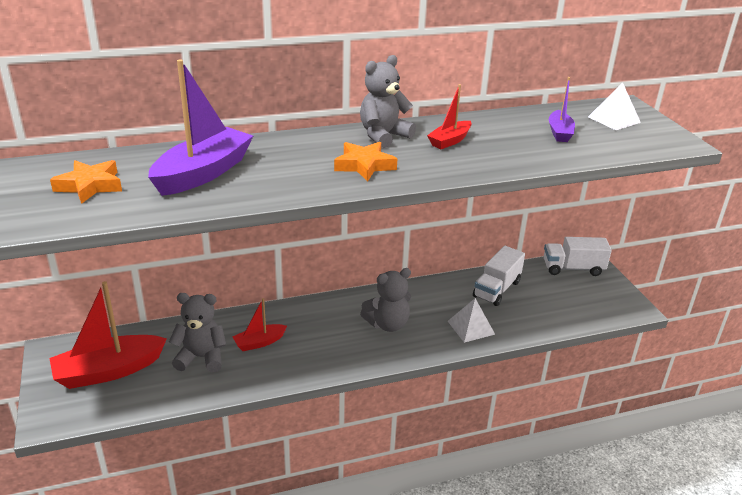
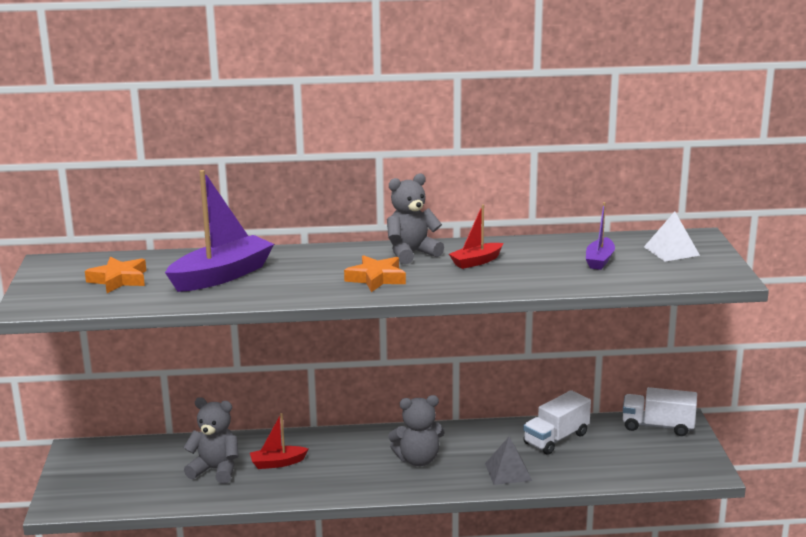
camera: 15 degrees right, 10 degrees down
red boat [49,281,167,389] -> none
white pyramid [448,298,495,343] -> grey pyramid [485,436,532,485]

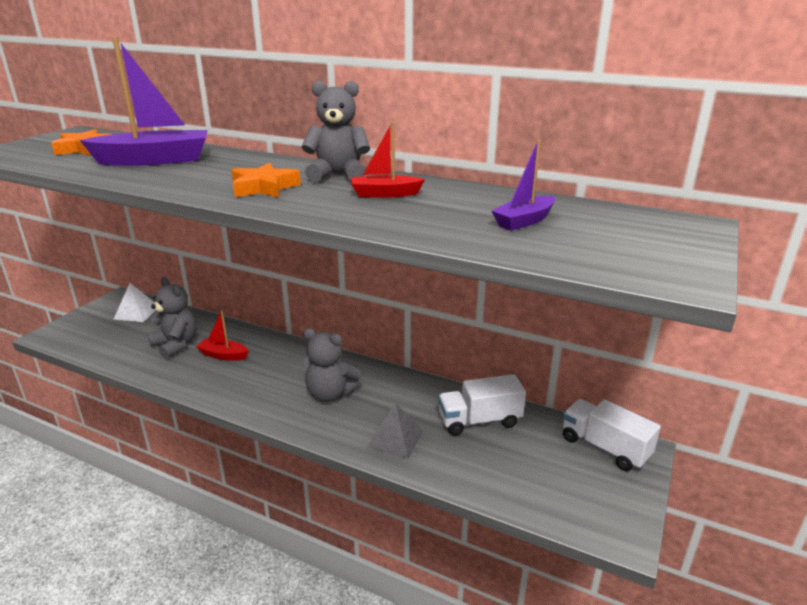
camera: 30 degrees right, 5 degrees up
white pyramid [644,212,700,262] -> white pyramid moved to [114,283,155,322]

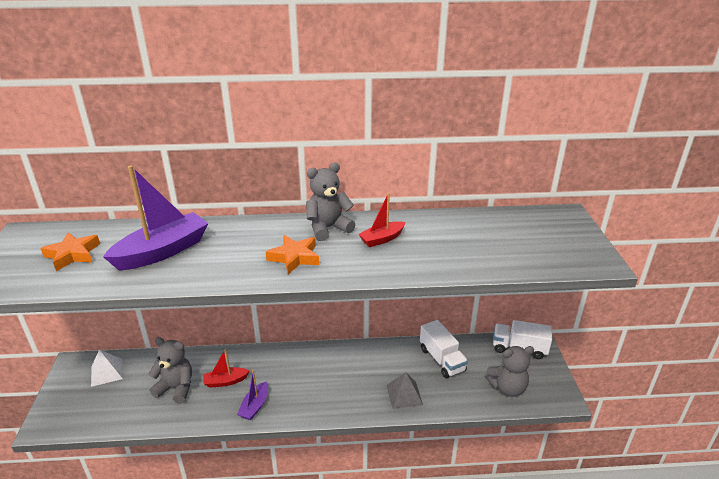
camera: 30 degrees left, 5 degrees up
grey teddy bear [303,328,361,402] -> grey teddy bear moved to [485,346,534,397]
white truck [438,374,526,435] -> white truck turned 75 degrees counterclockwise [420,320,468,378]
purple boat [491,140,556,231] -> purple boat moved to [237,370,268,420]

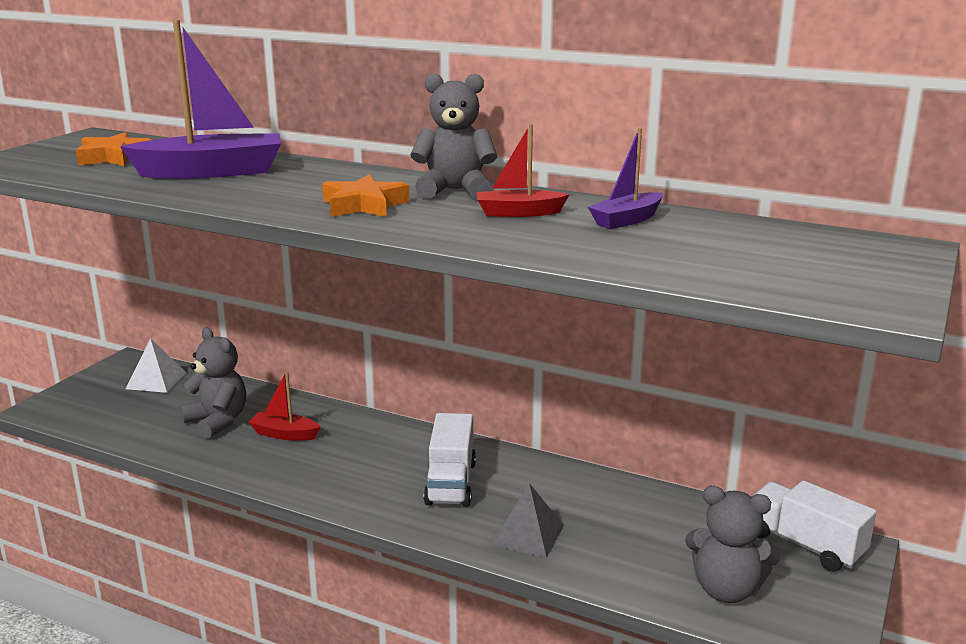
camera: 30 degrees right, 10 degrees down
purple boat [237,370,268,420] -> purple boat moved to [588,128,663,229]
white truck [420,320,468,378] -> white truck moved to [424,413,476,507]

